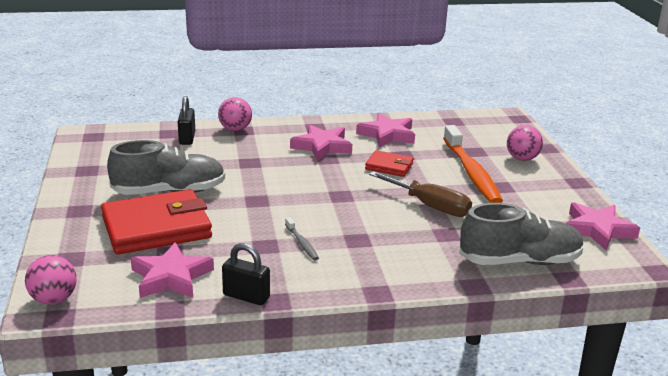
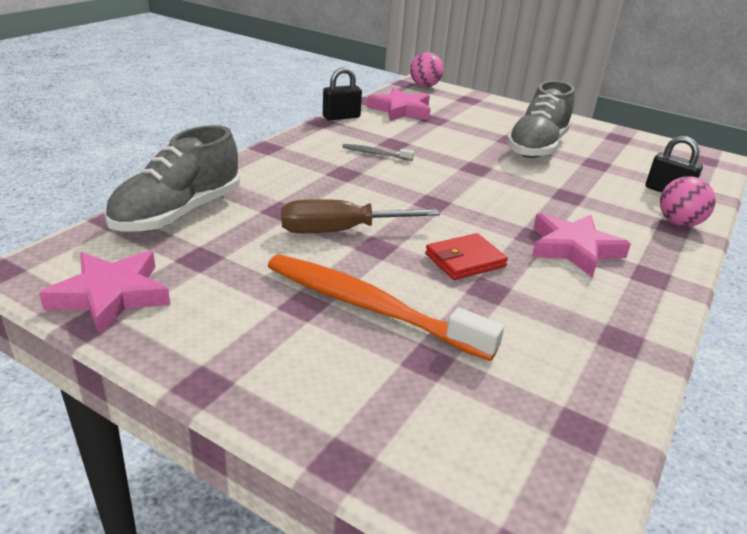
camera: 130 degrees right, 5 degrees up
red wallet [101,189,212,254] -> none
pink star [356,113,415,147] -> none
pink ball [507,125,543,161] -> none

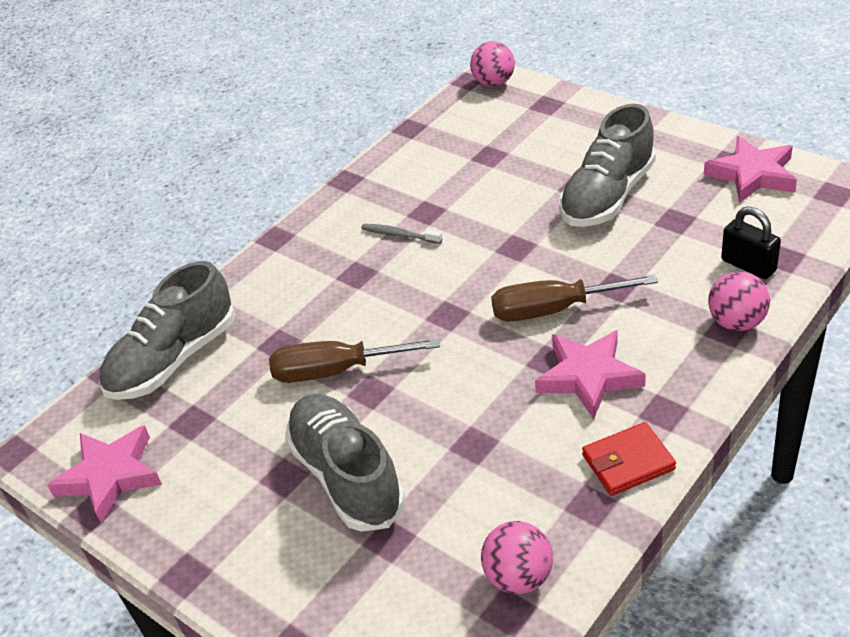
camera: 15 degrees right, 10 degrees up
orange toothbrush [268,254,504,361] -> grey shoe [285,394,405,532]
black padlock [323,67,362,120] -> none
pink star [367,87,431,121] -> pink star moved to [704,136,797,203]
red wallet [425,233,508,280] -> red wallet moved to [582,422,676,496]
none -> pink ball [481,521,553,594]
none -> brown screwdriver [491,274,658,322]

